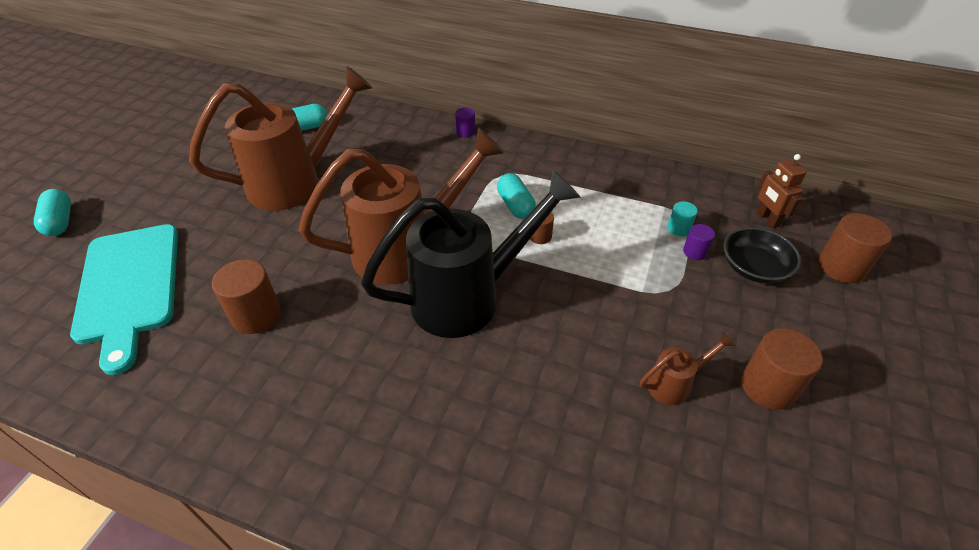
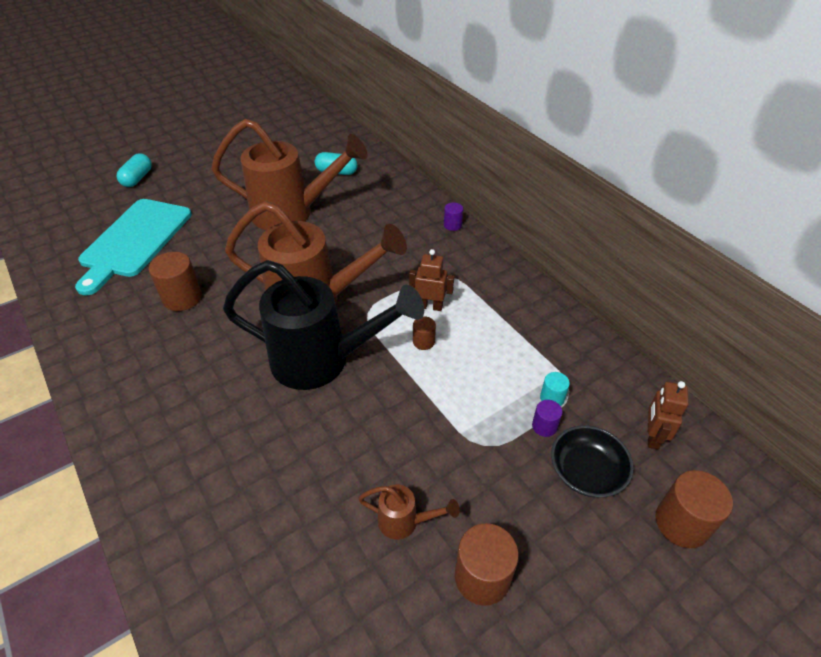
camera: 35 degrees right, 0 degrees up
turquoise capsule [497,173,536,219] -> brown robot [409,249,454,311]

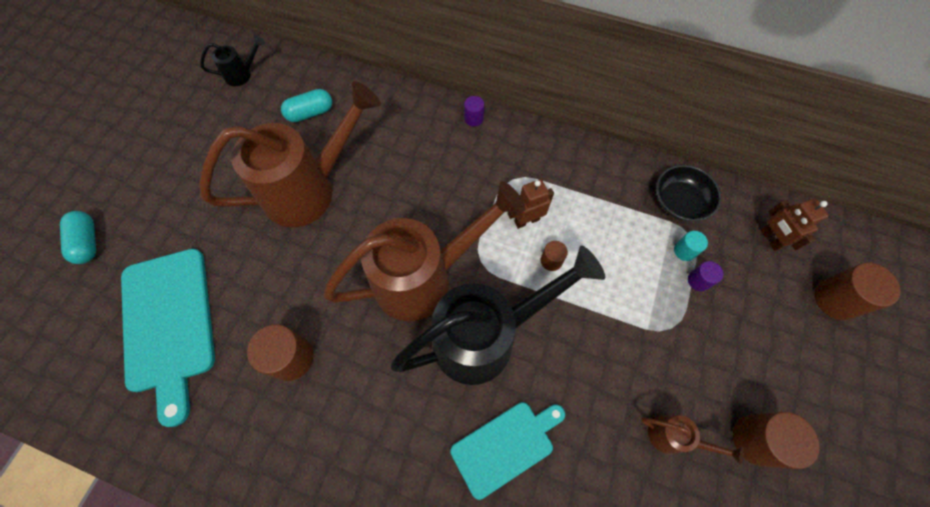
camera: 35 degrees left, 20 degrees up
brown watering can [358,484,460,540] -> brown watering can turned 45 degrees clockwise [641,415,744,465]
black bowl [551,425,634,497] -> black bowl moved to [656,165,722,221]
none -> black watering can [200,35,265,86]
none -> turquoise cutting board [450,402,565,500]

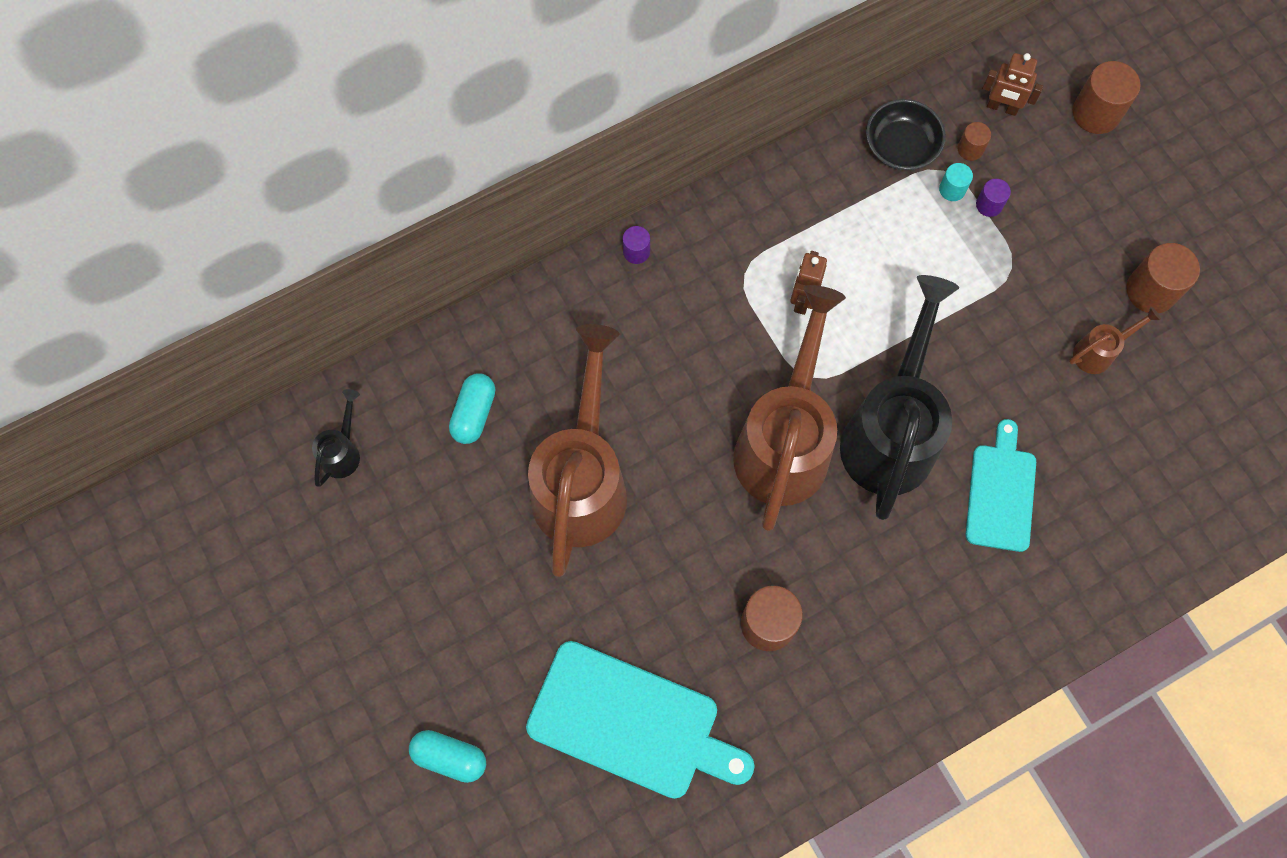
camera: 50 degrees left, 5 degrees up
brown cylinder [541,241,568,271] -> brown cylinder moved to [958,122,991,161]

